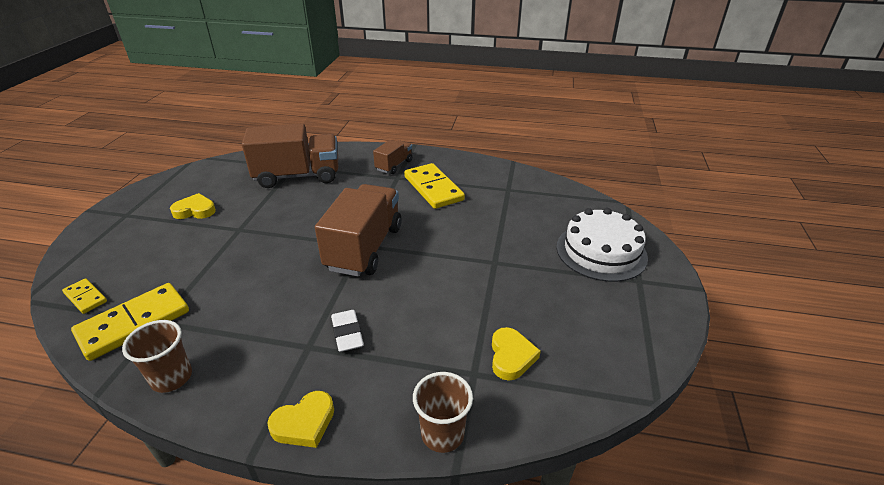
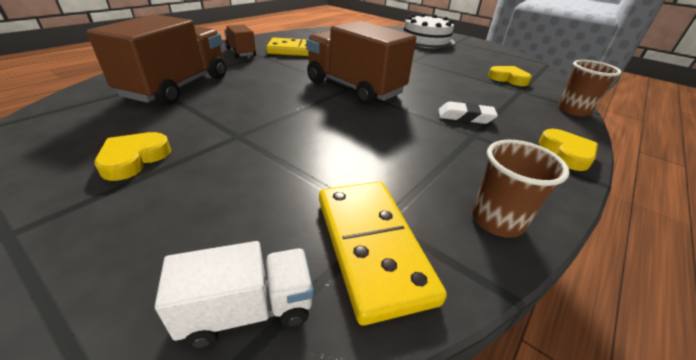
camera: 65 degrees left, 0 degrees up
yellow domino [62,278,107,314] -> white truck [155,241,314,349]

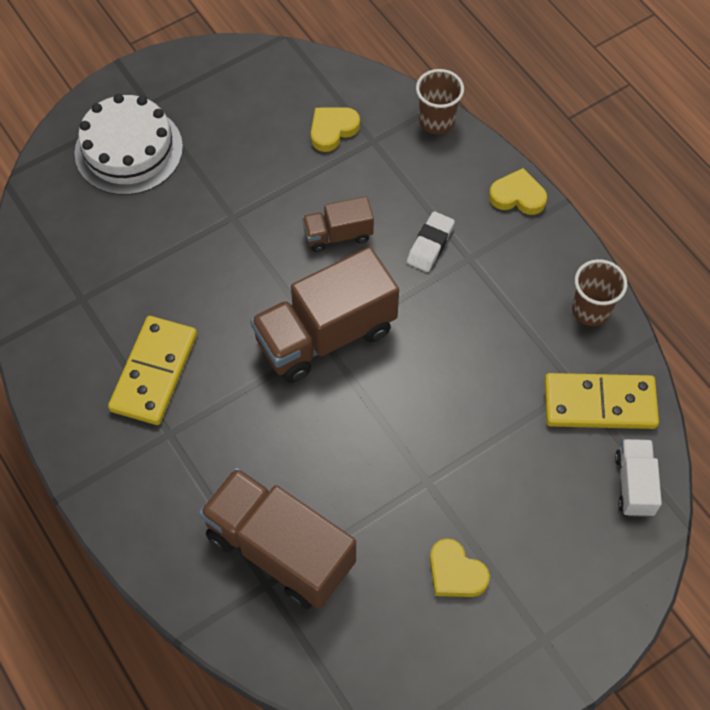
camera: 70 degrees left, 25 degrees up
brown truck [224,25,256,58] -> brown truck moved to [302,196,374,252]

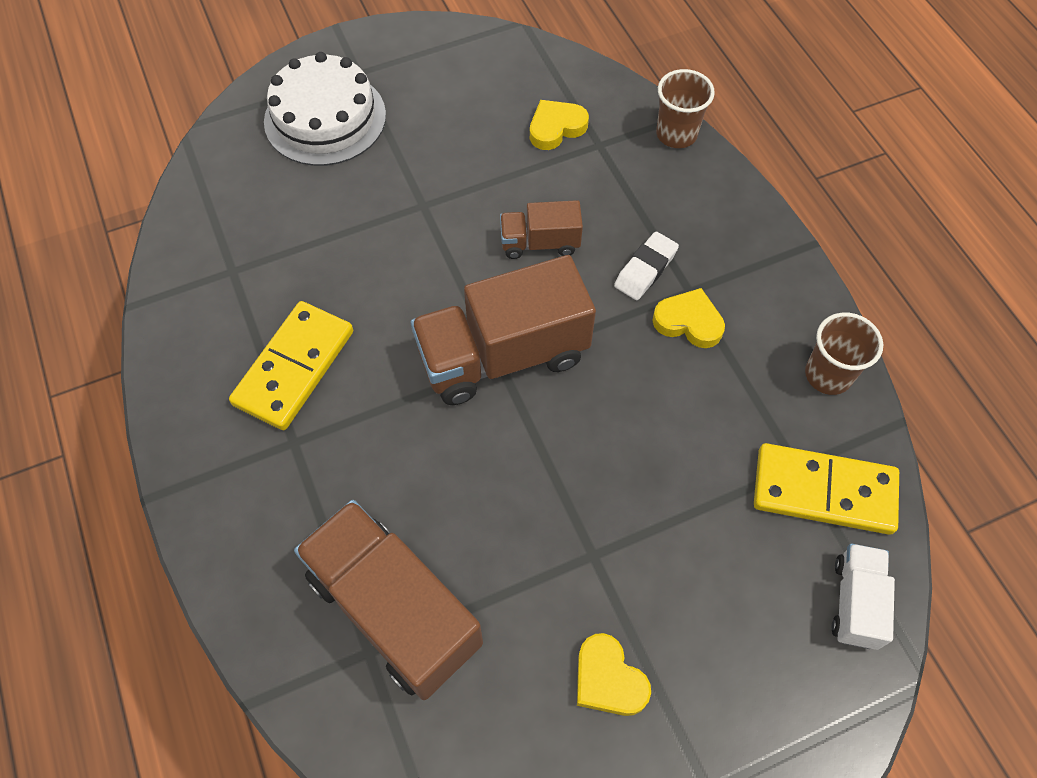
camera: 10 degrees right, 0 degrees up
yellow heart [489,168,547,215] -> yellow heart moved to [652,288,725,348]

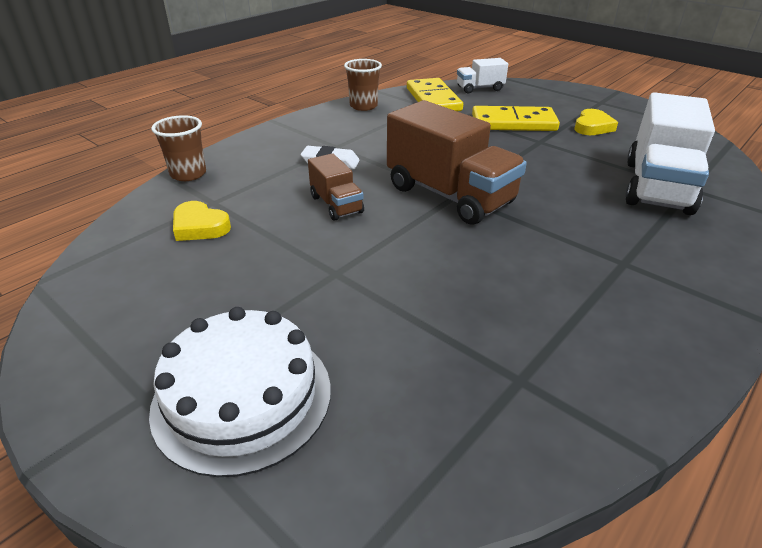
camera: 115 degrees left, 25 degrees down
yellow domino [229,301,353,430] -> yellow domino moved to [472,106,560,131]
brown truck [294,500,483,700] -> white truck [625,92,715,215]
yellow heart [652,288,725,348] -> none

